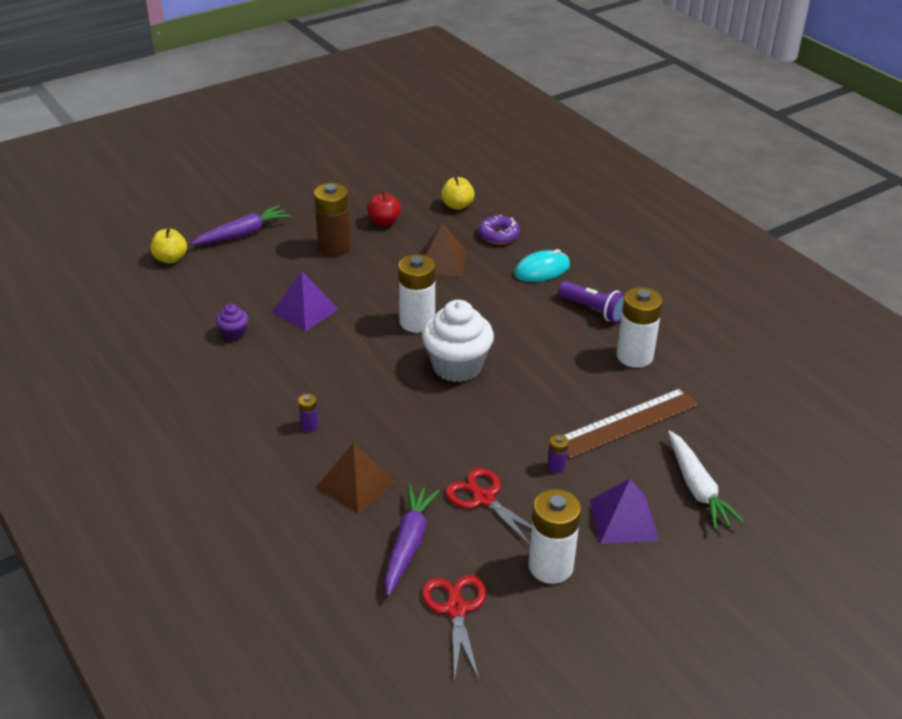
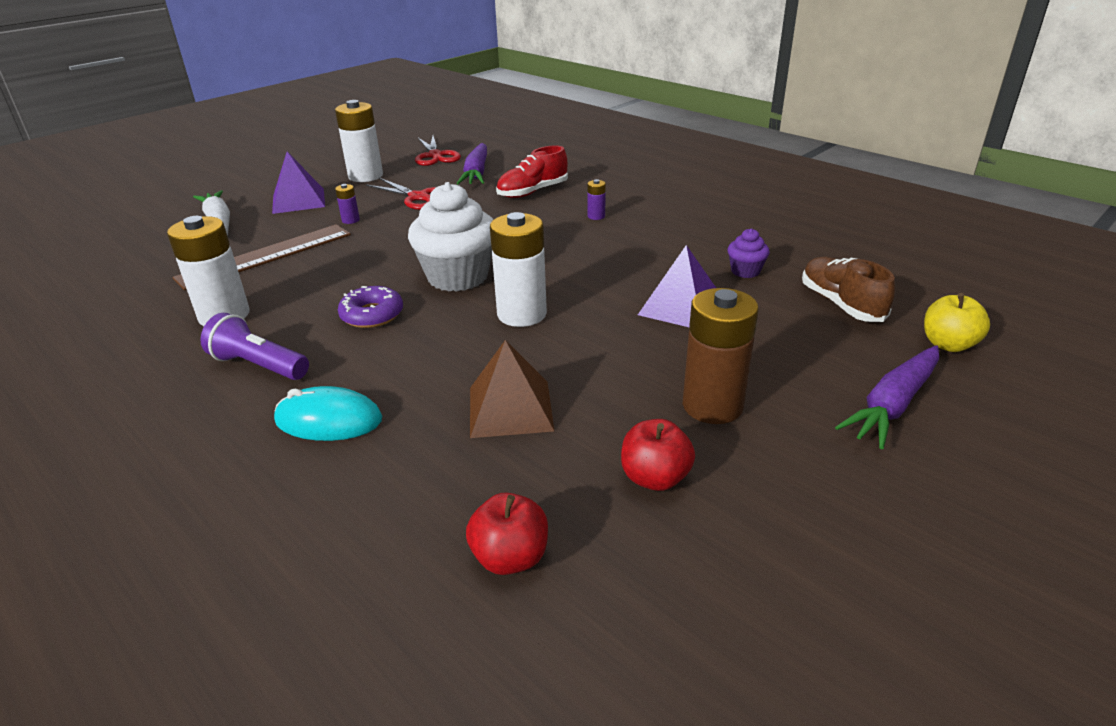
camera: 170 degrees right, 5 degrees down
brown pyramid [315,443,396,514] -> red shoe [496,145,568,198]
yellow apple [441,177,475,210] -> red apple [466,492,548,575]
purple donut [478,215,520,244] -> purple donut moved to [338,286,403,328]
turquoise mouse [514,249,570,282] -> turquoise mouse turned 45 degrees clockwise [274,386,382,441]
none -> brown shoe [802,257,895,322]

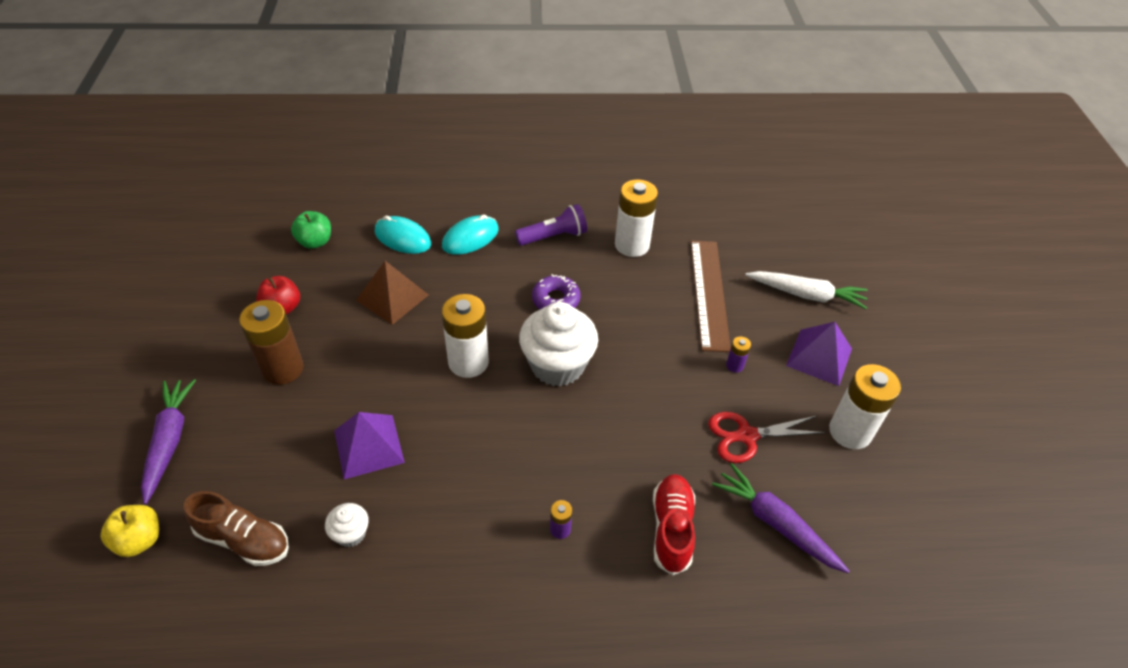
camera: 130 degrees right, 15 degrees up
red scissors [415,136,461,166] -> none
red apple [466,492,548,575] -> green apple [291,211,331,249]
purple cupcake [728,228,770,278] -> white cupcake [325,503,369,547]
none -> turquoise mouse [375,216,431,254]

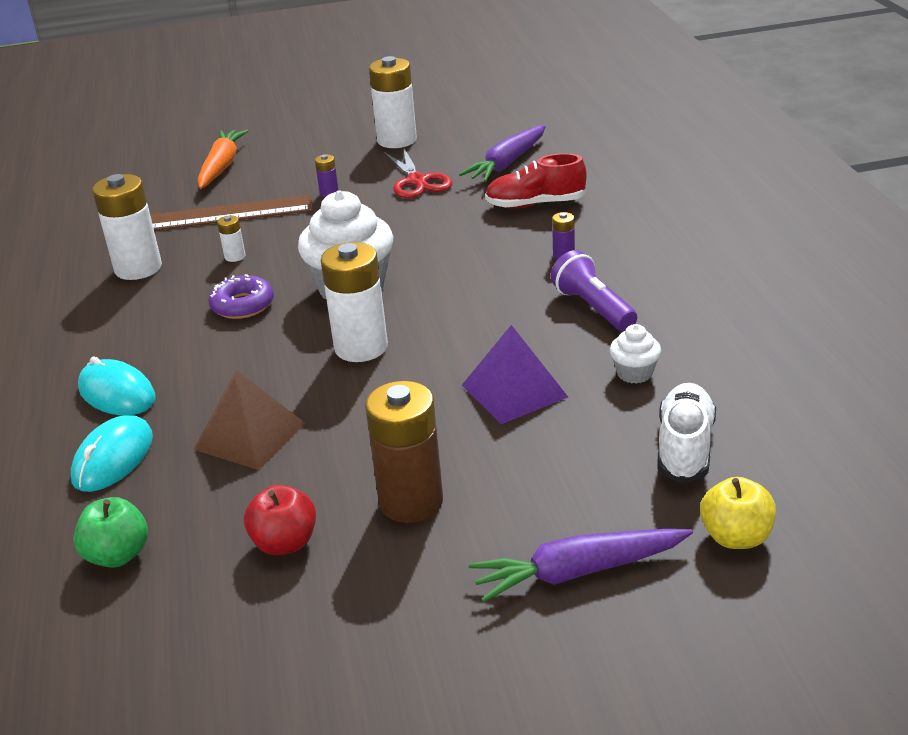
camera: 95 degrees left, 15 degrees down
brown shoe [184,491,289,566] -> white shoe [658,383,716,483]
purple flashlight [515,204,587,246] -> purple flashlight moved to [551,250,637,331]
white carrot [745,271,867,309] -> orange carrot [198,130,248,189]
purple pyramid [786,322,852,386] -> none
none -> white battery [217,215,245,262]

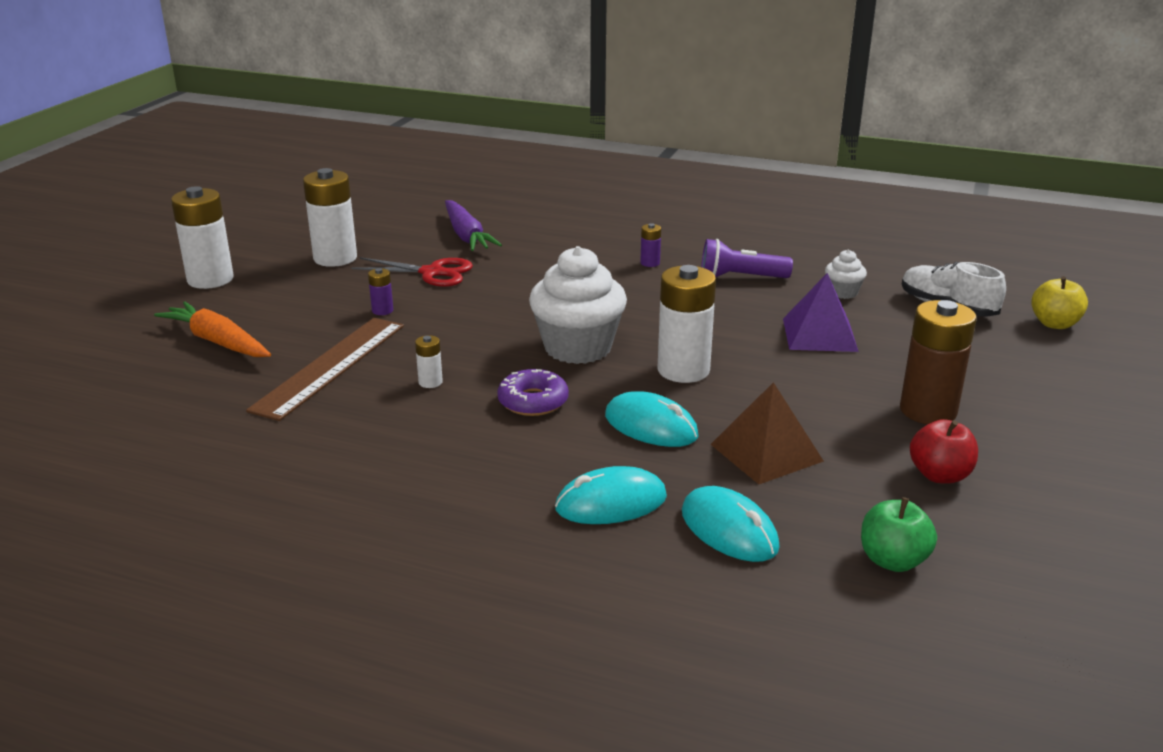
camera: 60 degrees left, 5 degrees down
white battery [92,174,162,280] -> white battery moved to [171,186,234,289]
purple carrot [468,529,693,603] -> none
red shoe [485,153,587,209] -> none
none -> turquoise mouse [605,391,699,447]

